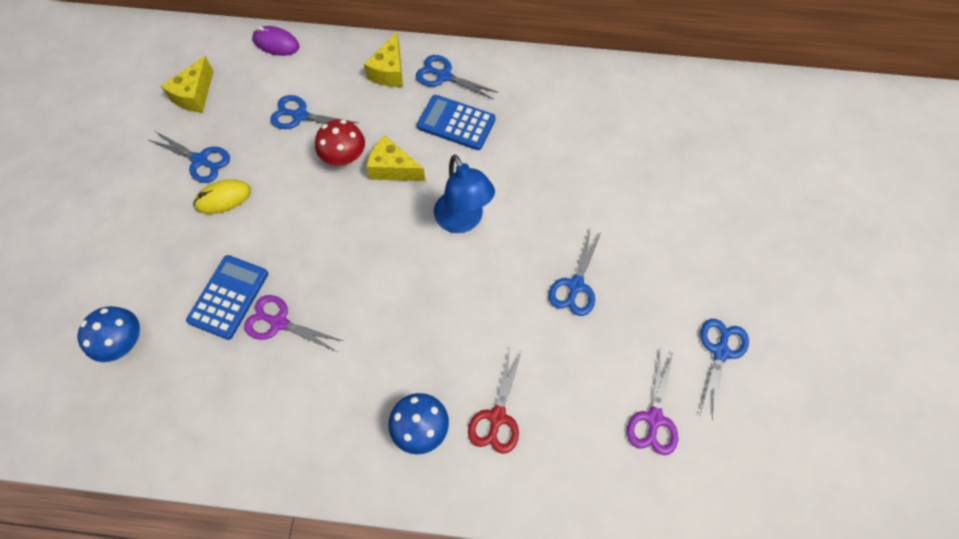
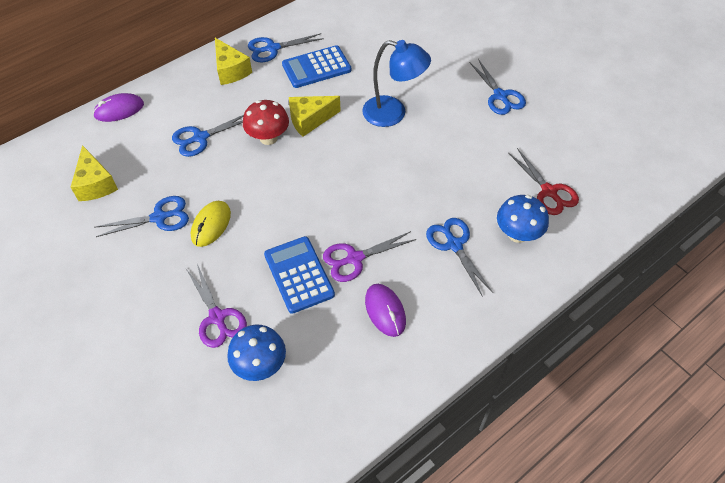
camera: 45 degrees left, 10 degrees down
purple scissors [627,351,678,455] -> purple scissors moved to [186,264,247,348]
blue scissors [700,319,749,418] -> blue scissors moved to [426,218,493,297]
none -> purple mouse [365,284,406,337]

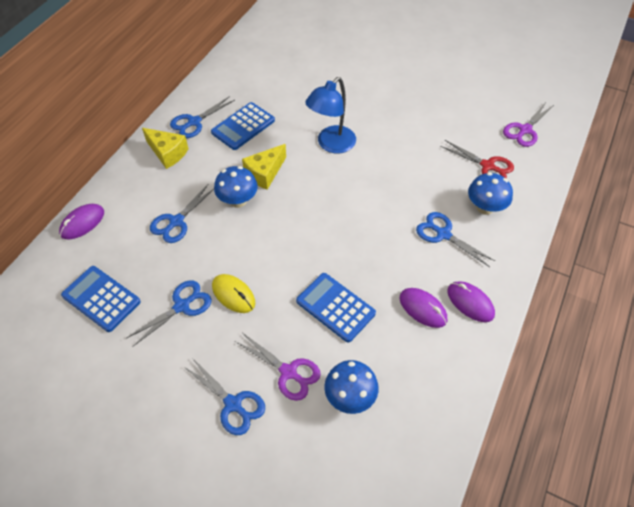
camera: 25 degrees left, 0 degrees up
yellow cheese [71,145,118,201] -> blue calculator [61,266,141,332]
yellow mouse [191,201,231,247] -> yellow mouse turned 45 degrees counterclockwise [212,274,255,313]
red mushroom [243,100,289,145] -> blue mushroom [214,166,258,208]
purple scissors [323,231,416,282] -> purple scissors moved to [503,102,554,147]
blue lamp [362,40,431,127] -> blue lamp turned 135 degrees clockwise [305,77,356,153]
blue scissors [469,59,526,115] -> blue scissors moved to [184,359,265,435]
none -> purple mouse [447,281,495,322]

